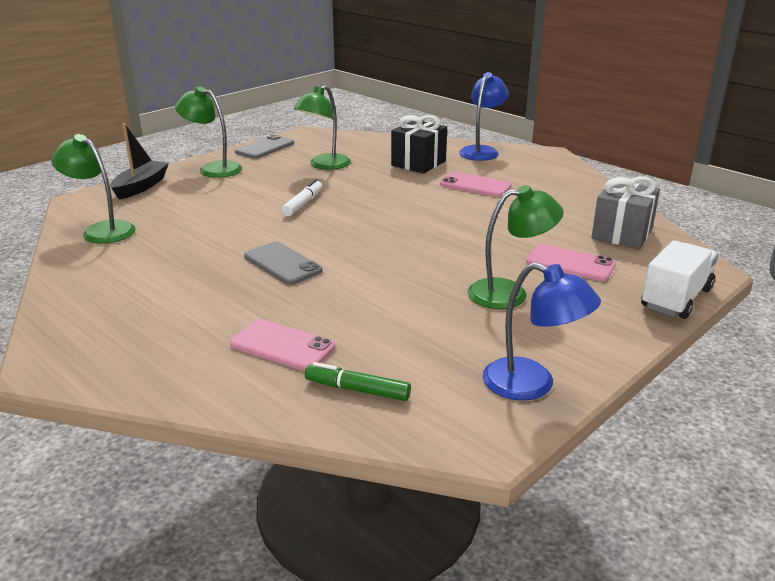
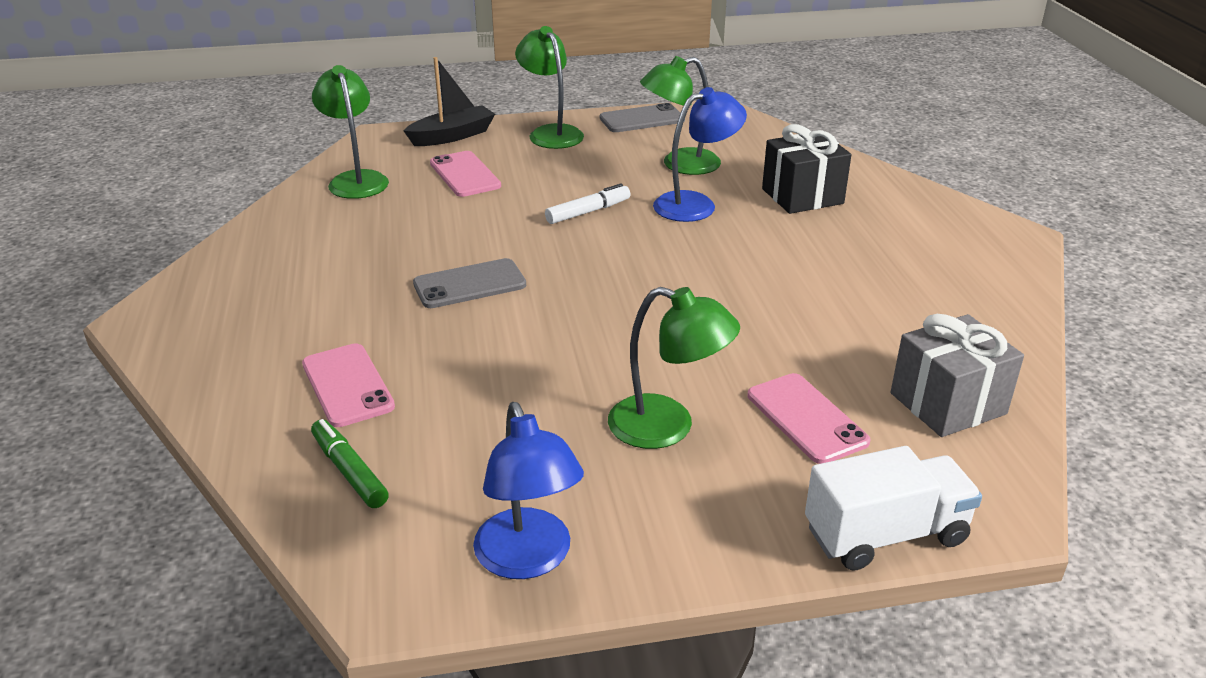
camera: 35 degrees right, 5 degrees up
grey phone [244,242,323,285] -> grey phone turned 75 degrees clockwise [413,258,526,308]
pink phone [440,172,512,197] -> pink phone moved to [430,151,501,197]
blue lamp [459,72,509,161] -> blue lamp moved to [653,87,747,222]

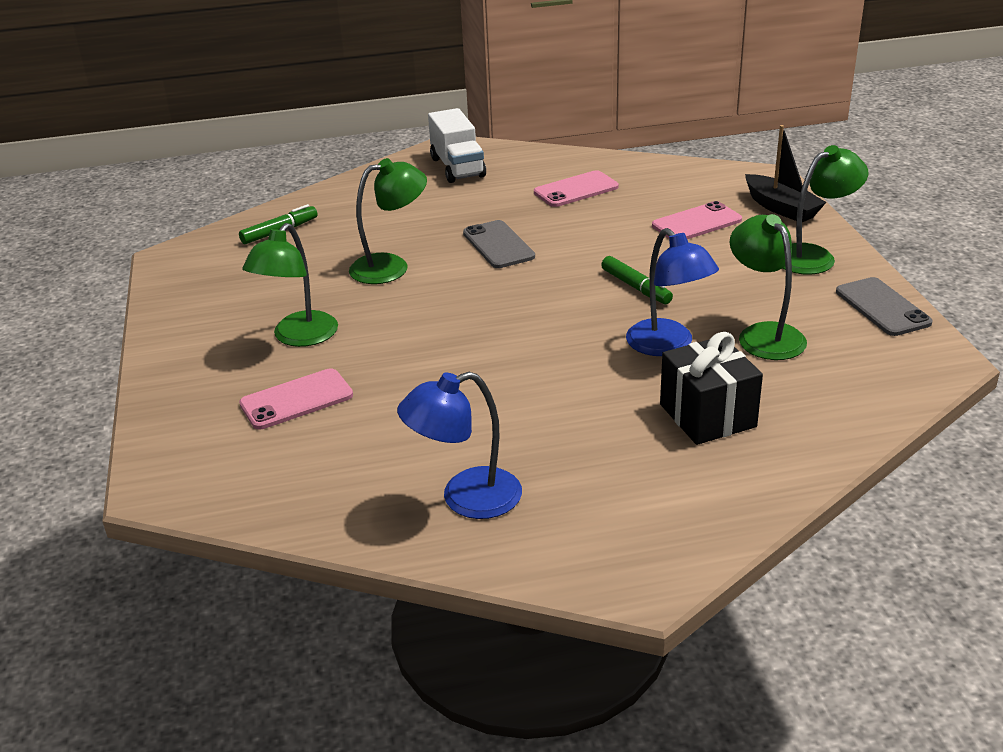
camera: 90 degrees right, 0 degrees up
pink phone [302,343,395,427] -> pink phone moved to [534,170,619,207]
green lamp [312,65,389,199] -> green lamp moved to [349,158,427,284]
blue lamp [473,402,584,579] -> blue lamp moved to [397,372,522,519]
white marker [545,183,631,224] -> green marker [601,256,673,304]
white truck [805,446,982,571] -> white truck moved to [428,108,486,183]
grey gift [891,314,1024,437] -> none

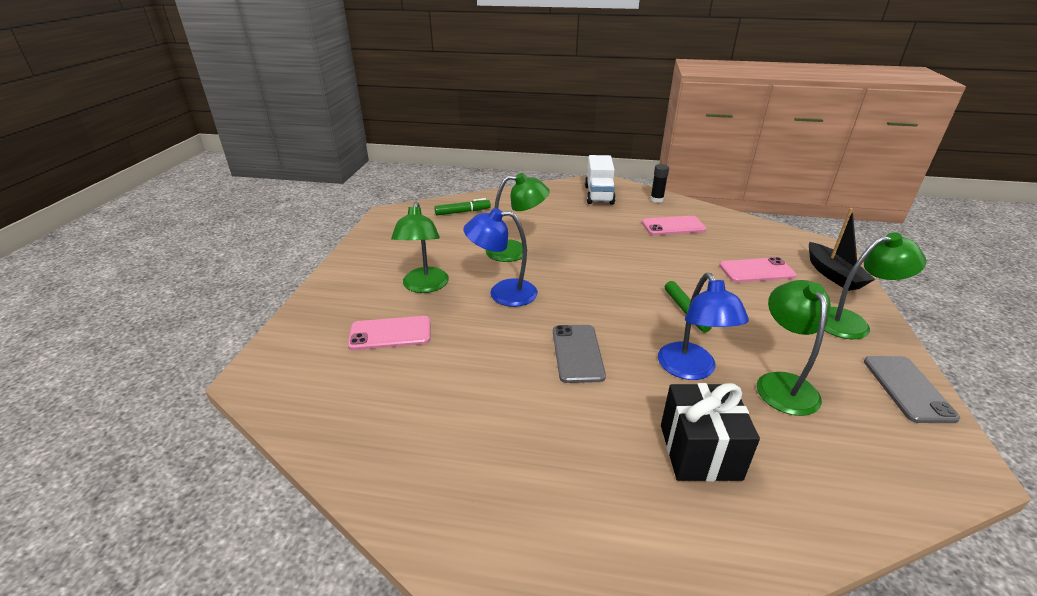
camera: 20 degrees right, 0 degrees up
green lamp [242,223,338,347] -> green lamp turned 45 degrees counterclockwise [391,202,449,293]
blue lamp [397,372,522,519] -> blue lamp moved to [463,208,538,307]
grey phone [463,220,535,268] -> grey phone moved to [553,325,606,383]
none -> black glue stick [650,164,669,203]

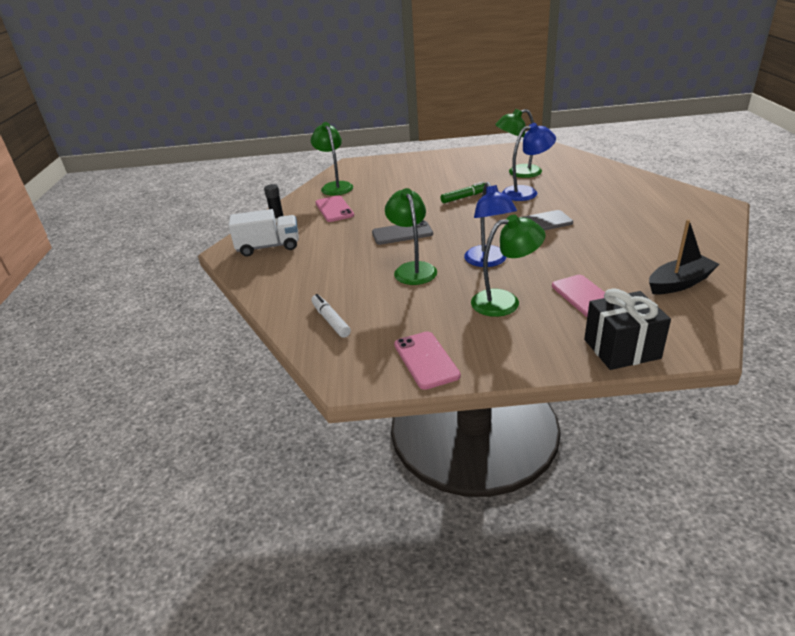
camera: 100 degrees left, 0 degrees up
green marker [434,198,491,216] -> white marker [311,294,351,338]
black gift [661,383,760,481] -> black gift moved to [584,288,671,370]
pink phone [719,257,796,283] -> pink phone moved to [394,332,461,390]
black boat [809,208,875,291] -> black boat moved to [649,219,720,294]
green lamp [824,232,926,339] -> green lamp moved to [311,122,353,196]
grey phone [864,356,960,423] -> grey phone moved to [372,220,433,245]

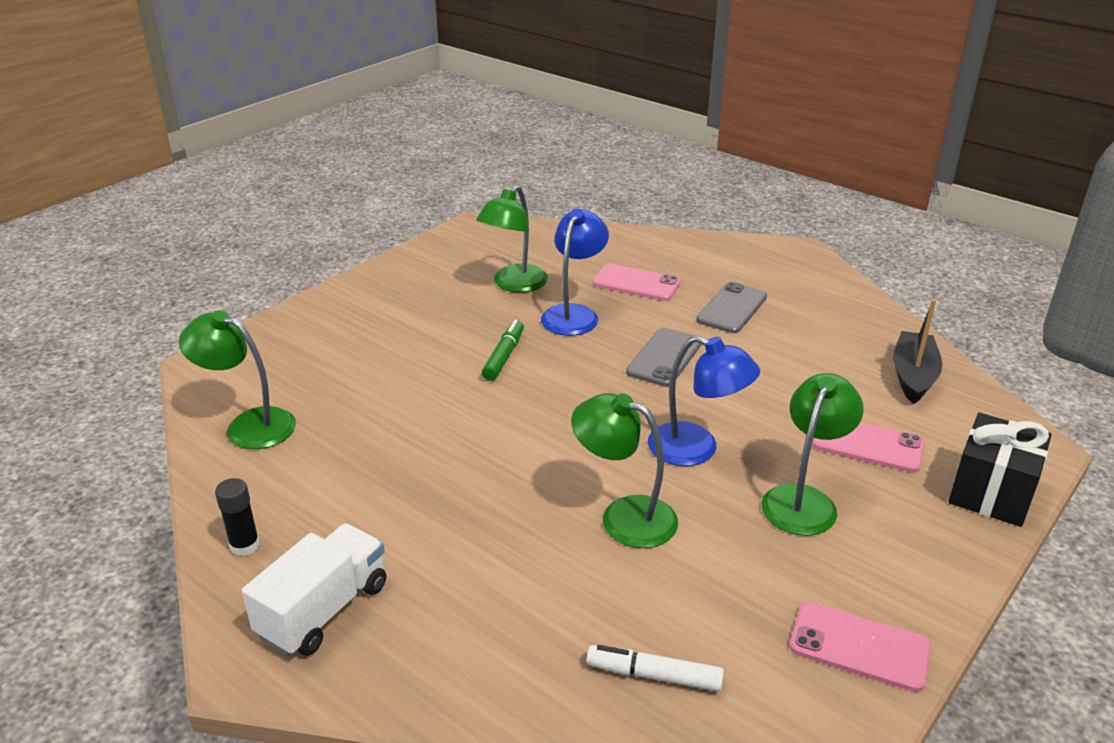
camera: 50 degrees left, 0 degrees up
pink phone [316,195,354,222] -> pink phone moved to [592,264,681,301]
grey phone [372,220,433,245] -> grey phone moved to [696,282,767,333]

